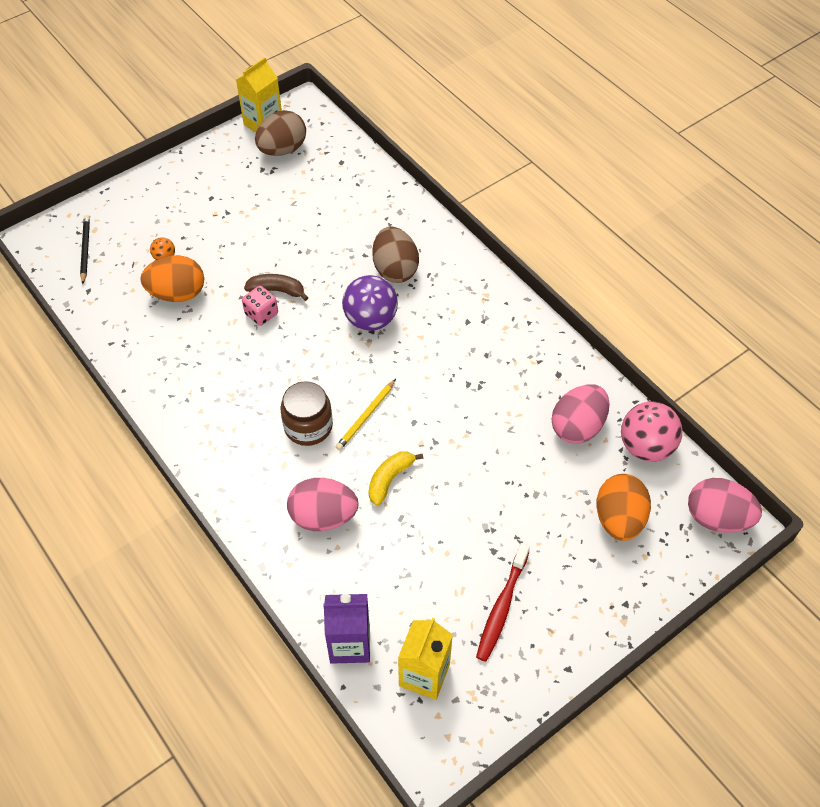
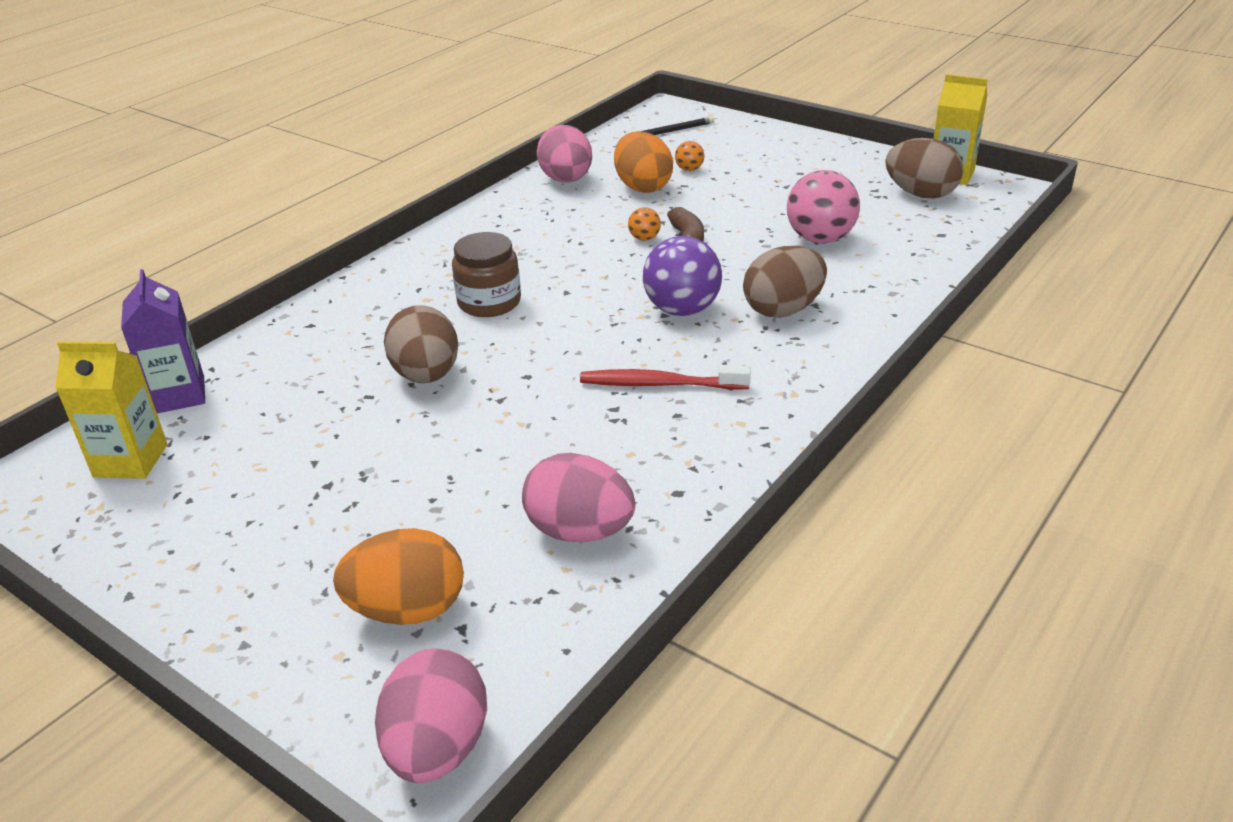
camera: 75 degrees right, 20 degrees down
pink dice [242,286,278,326] -> orange ball [628,207,661,241]
pink egg [287,478,358,531] -> pink egg moved to [537,125,592,183]
yellow pencil [336,379,396,450] -> none
yellow banana [368,452,423,506] -> brown egg [384,305,458,383]
red toothbrush [476,543,530,662] -> red toothbrush moved to [580,365,751,390]
pink ball [621,402,682,462] -> pink ball moved to [787,170,860,244]

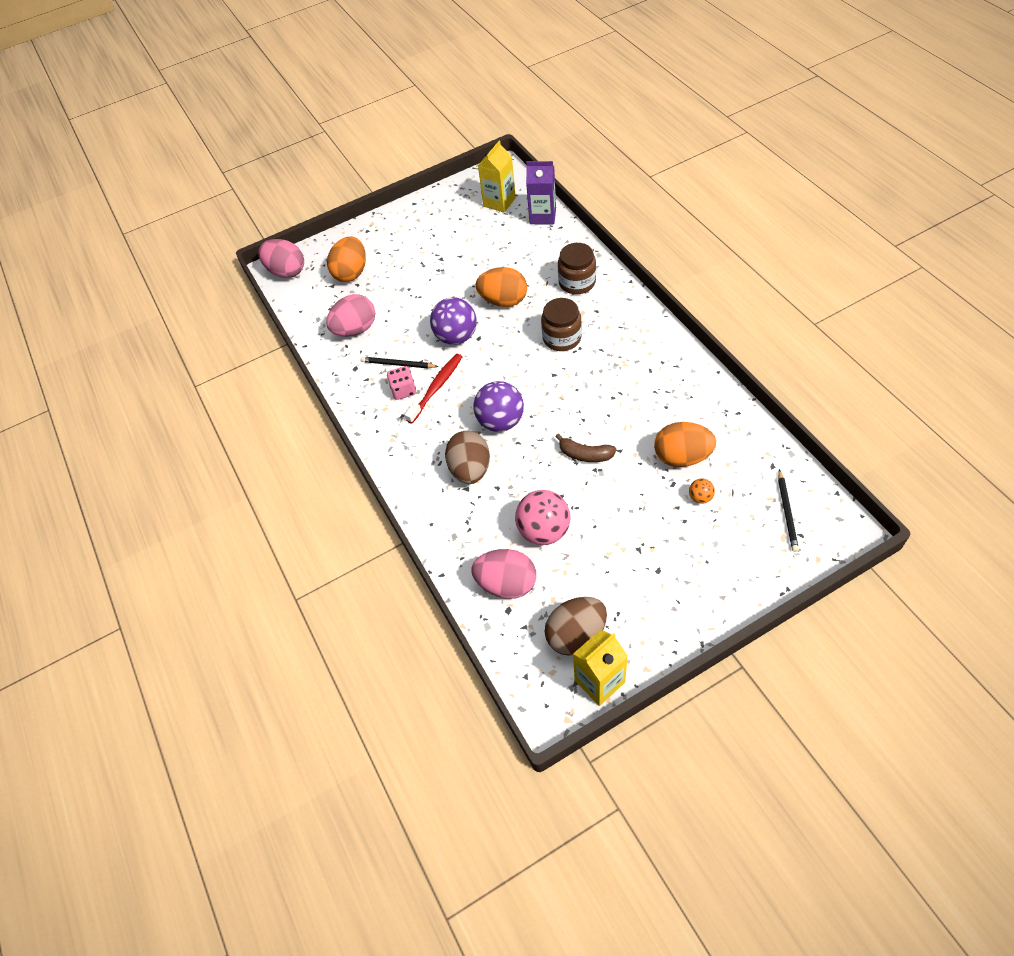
camera: 120 degrees right, 20 degrees up
brown egg [384,305,458,383] -> orange egg [476,267,527,307]
pink egg [537,125,592,183] -> pink egg moved to [471,549,536,599]
orange ball [628,207,661,241] -> none
none -> black pencil [361,357,439,368]
none -> pink dice [387,366,416,400]
none -> purple ball [430,297,477,345]
none -> brown jar [558,243,596,294]

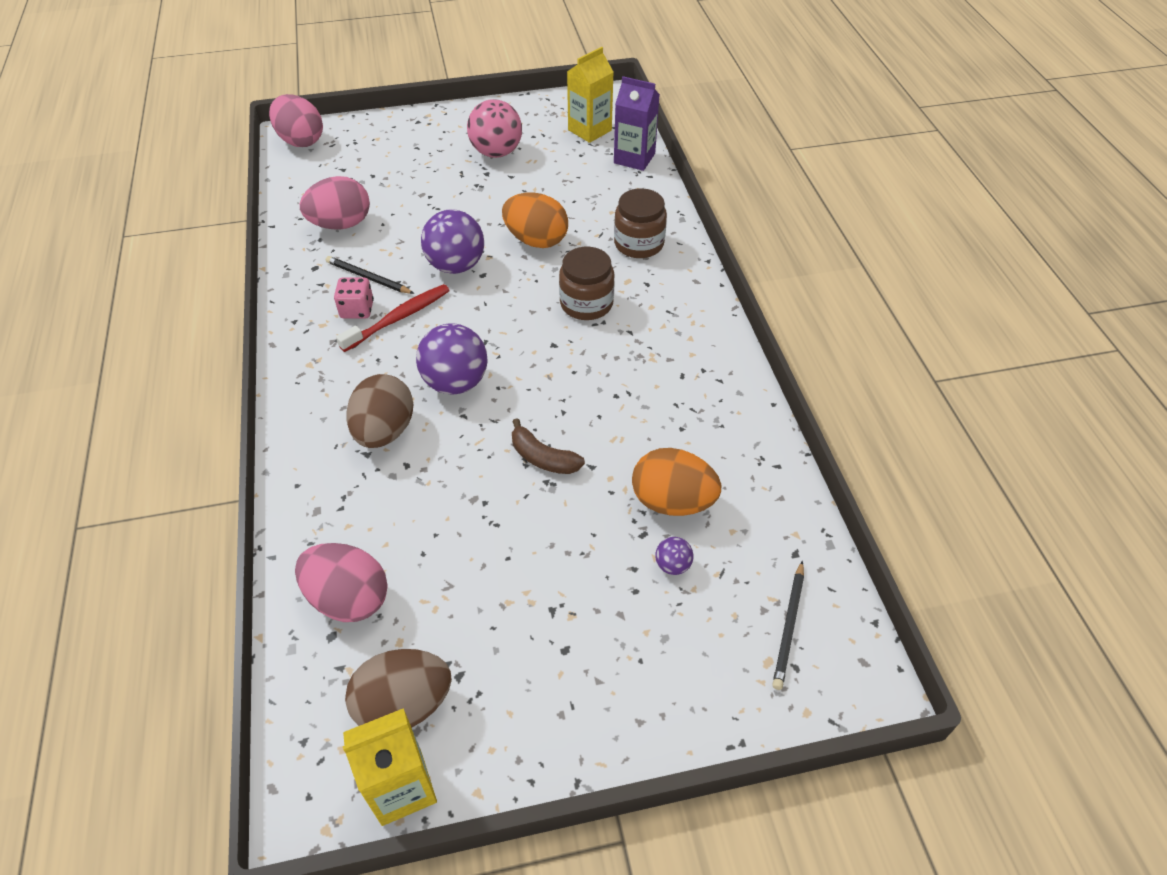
camera: 10 degrees right, 5 degrees down
orange egg [327,237,366,282] -> none
pink ball [515,490,571,545] -> pink ball moved to [467,99,522,158]
orange ball [689,479,715,504] -> purple ball [655,537,693,575]

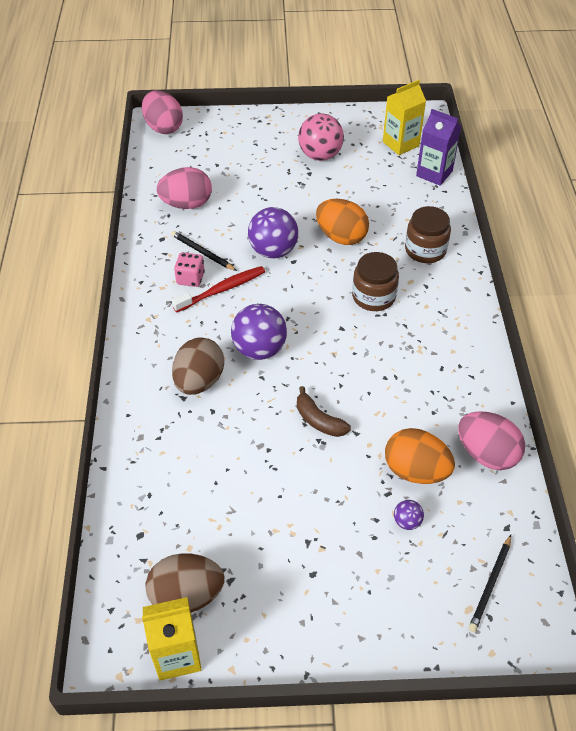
camera: 10 degrees right, 0 degrees up
pink egg [295,543,388,622] -> pink egg moved to [458,411,525,470]

